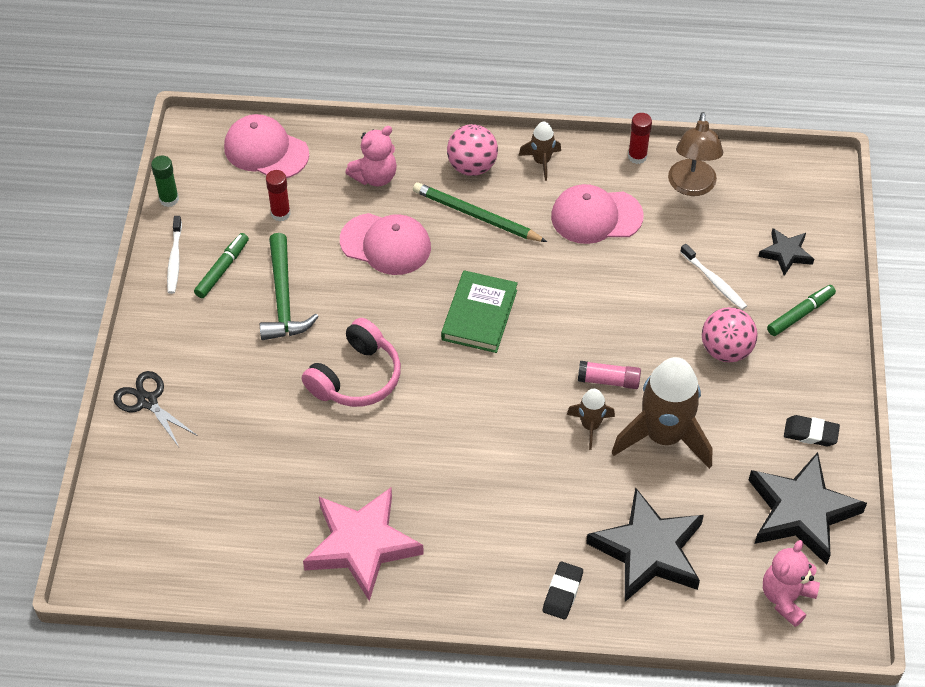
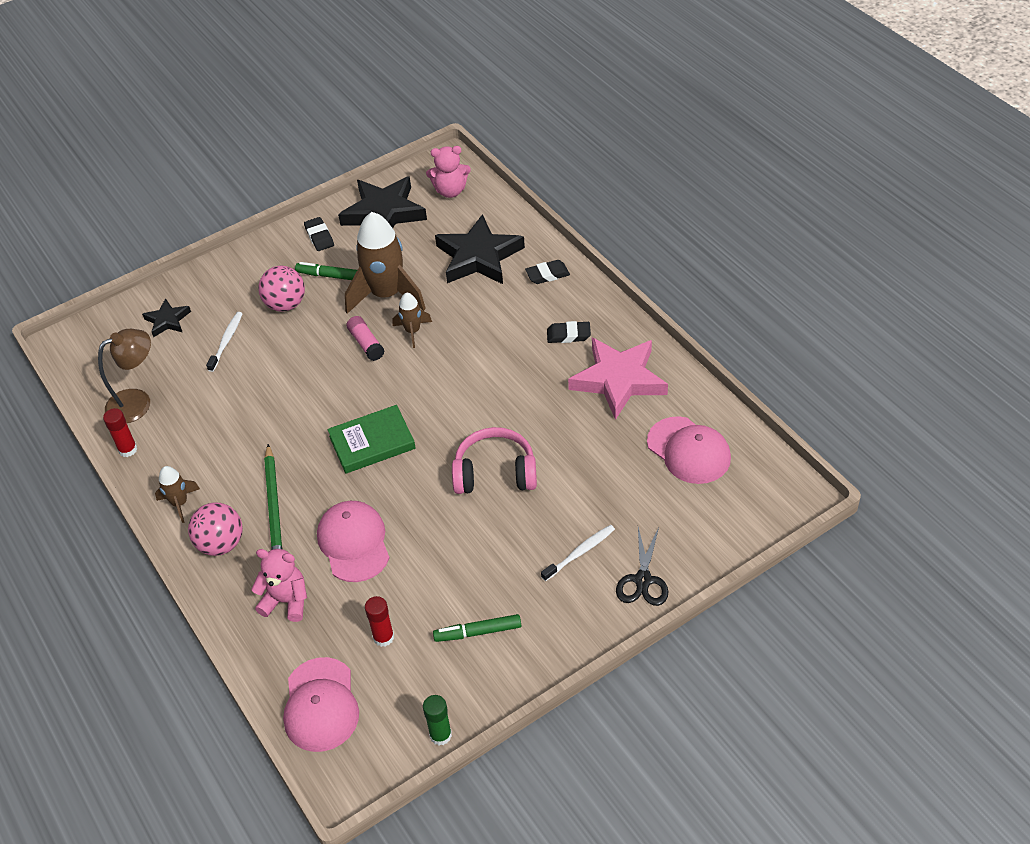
camera: 125 degrees left, 5 degrees down
white toothbrush [167,216,182,294] -> white toothbrush moved to [541,525,615,581]
green hammer [260,233,319,340] -> none
pink cap [551,184,644,244] -> pink cap moved to [647,416,731,484]
green marker [767,285,836,336] -> green marker moved to [295,262,357,280]
none -> black eraser [547,321,591,343]

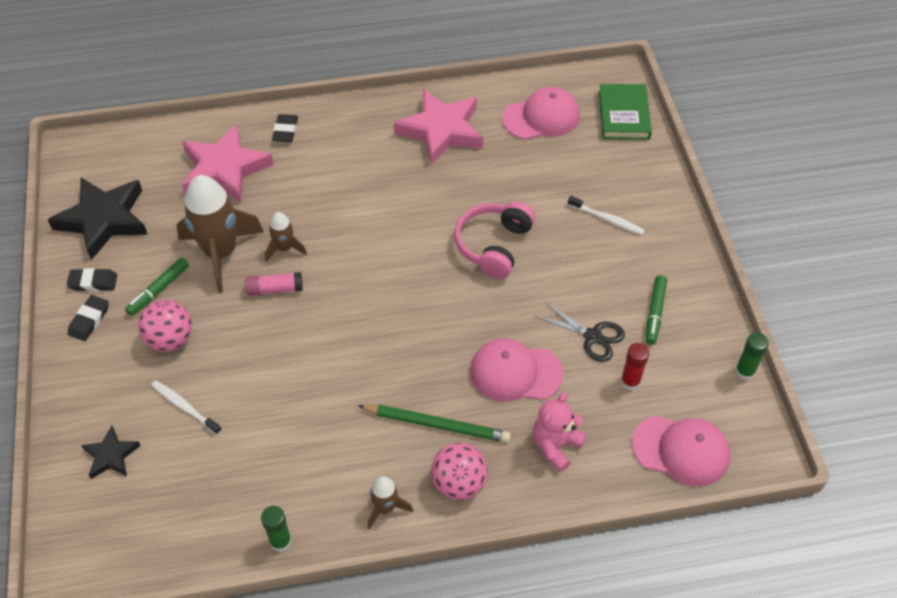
camera: 70 degrees left, 5 degrees up
brown lamp [98,329,151,423] -> none
red glue stick [103,408,137,457] -> green glue stick [261,506,292,552]
green book [327,405,416,474] -> green book moved to [599,84,652,140]
pink teddy bear [426,146,471,198] -> none
black star [435,214,525,284] -> pink star [182,124,274,203]
white toothbrush [541,525,615,581] -> white toothbrush turned 135 degrees clockwise [568,196,645,235]
black eraser [547,321,591,343] -> black eraser moved to [68,295,109,341]
black scissors [616,527,668,606] -> black scissors moved to [535,302,625,362]

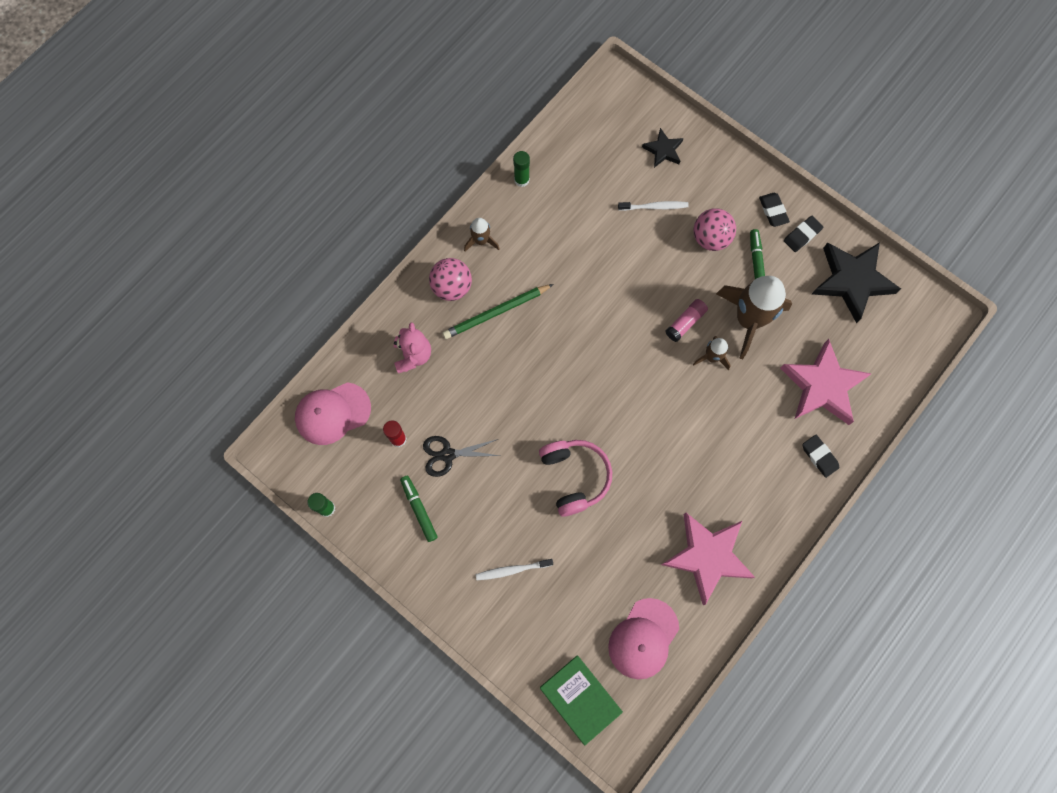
camera: 140 degrees right, 20 degrees up
pink cap [470,338,564,402] -> none

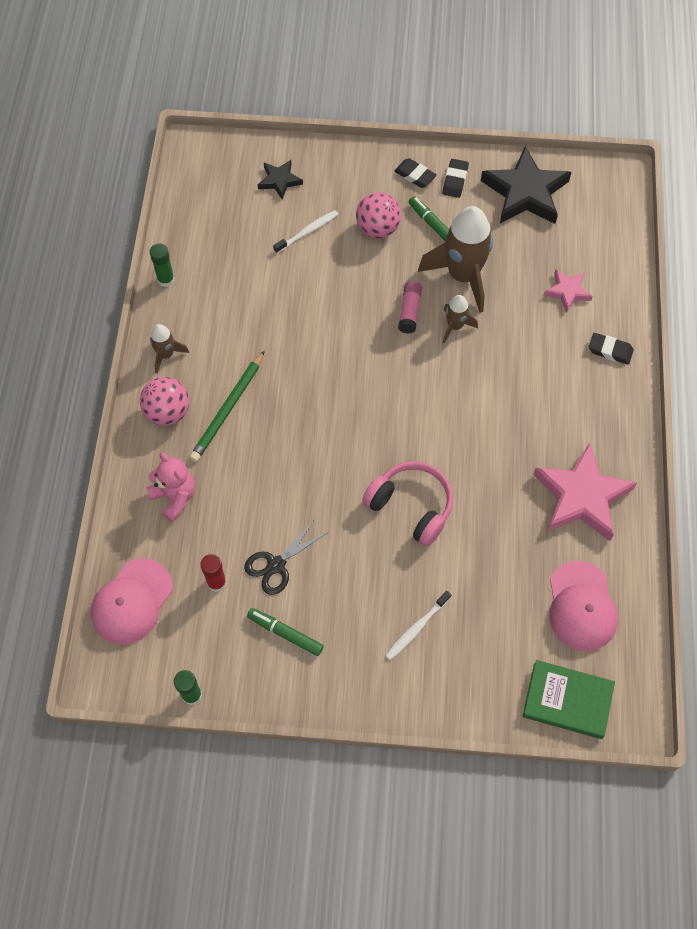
camera: 35 degrees left, 10 degrees down
pink star [780,339,871,425] -> pink star [544,269,593,313], size x0.51

